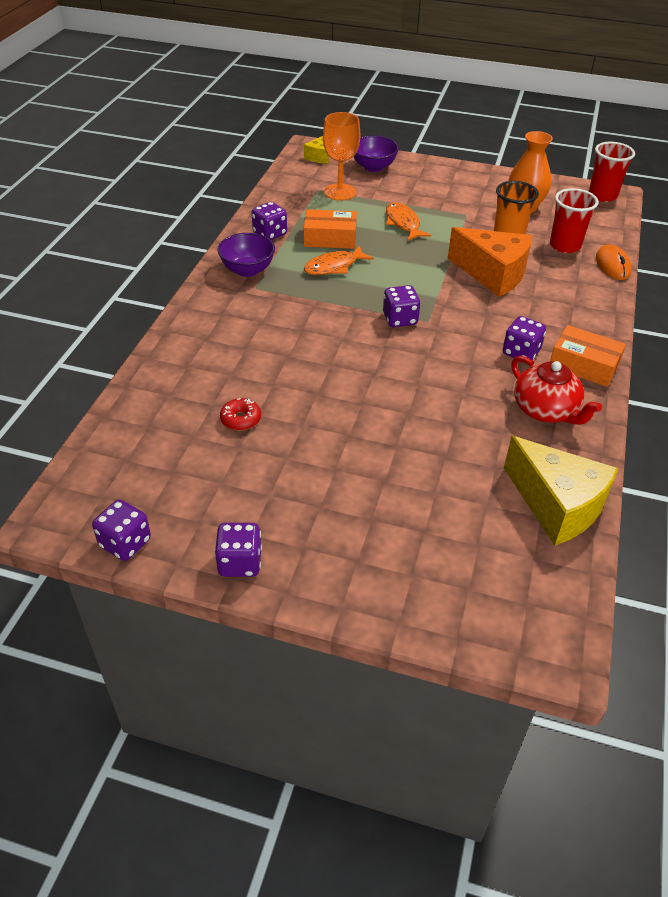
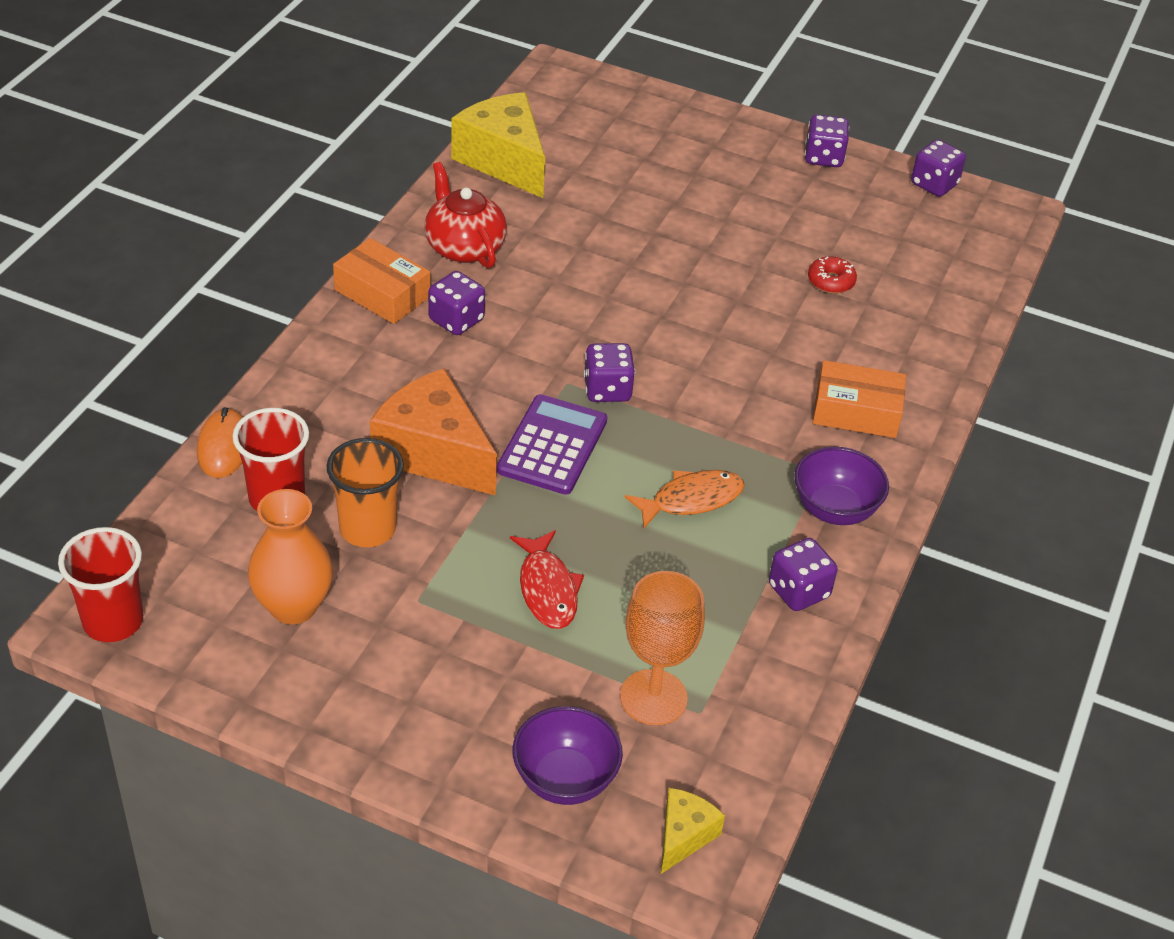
camera: 175 degrees left, 0 degrees up
orange box [304,209,357,249] -> orange box moved to [813,360,906,438]
orange fish [386,202,431,241] -> red fish [510,530,584,629]
none -> purple calculator [497,394,607,495]

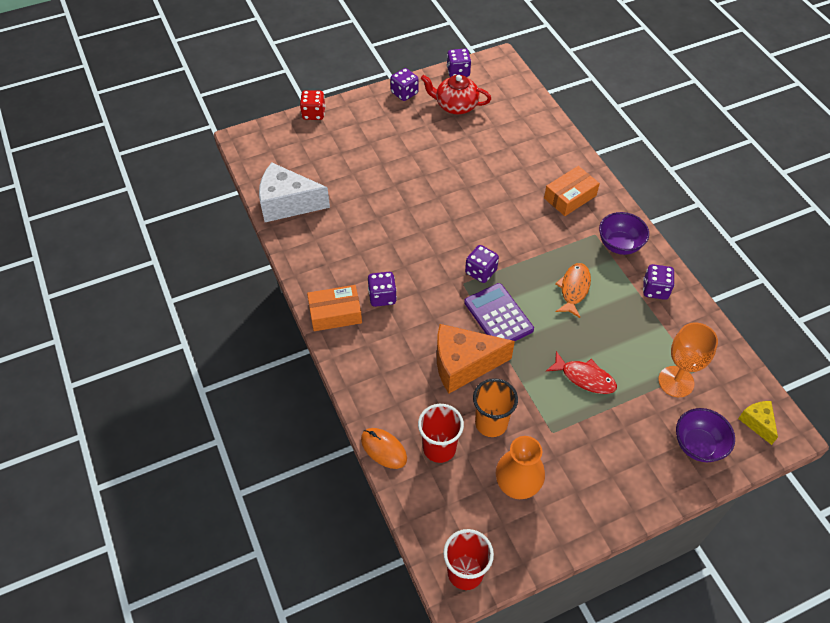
camera: 45 degrees left, 10 degrees up
red teapot [424,162,507,268] -> red teapot moved to [421,75,491,115]
yellow cheese [451,92,545,198] -> white cheese [259,163,330,222]
red donut [808,256,857,294] -> none
none -> red dice [300,90,325,120]

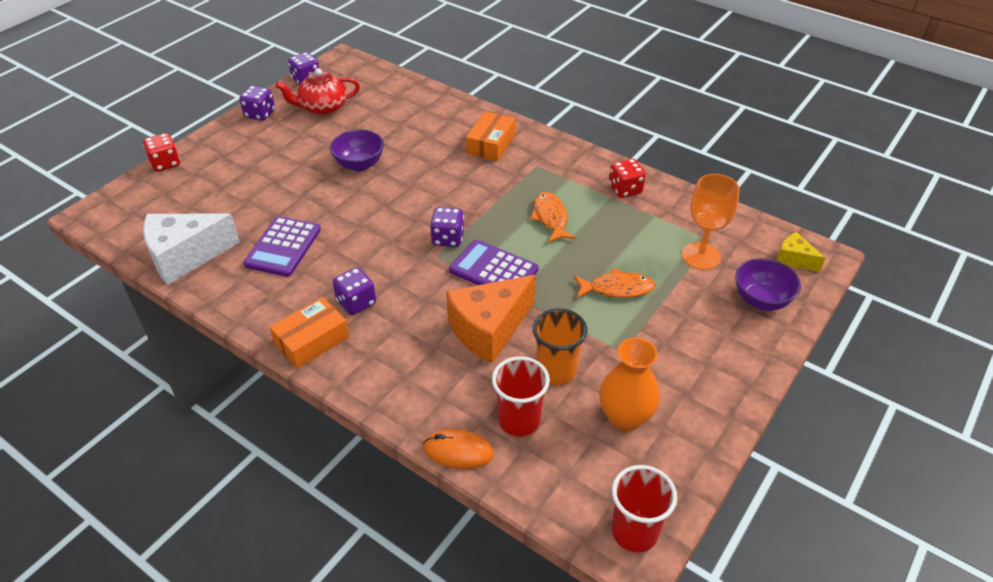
camera: 30 degrees left, 10 degrees down
red fish [546,351,617,394] -> orange fish [574,268,655,298]
purple bowl [599,212,649,255] -> purple bowl moved to [330,130,384,171]
purple dice [643,264,675,300] -> red dice [609,159,646,198]
none -> purple calculator [243,216,321,277]

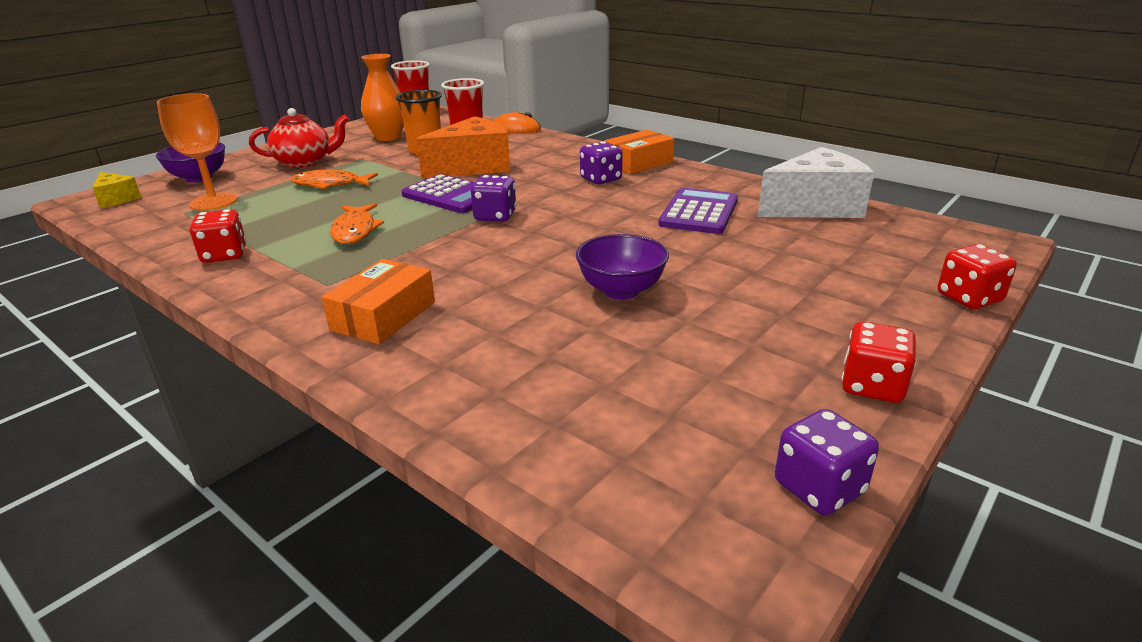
camera: 175 degrees left, 15 degrees down
purple dice [239,86,275,121] -> red dice [841,321,917,403]
red teapot [276,68,360,116] -> red teapot moved to [249,108,349,168]

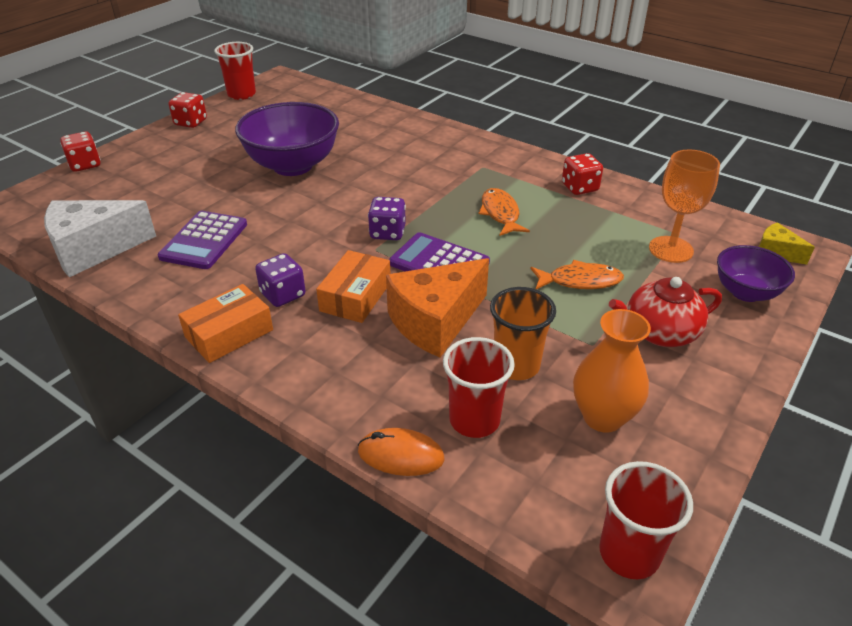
camera: 175 degrees right, 10 degrees up
orange box [322,259,435,344] -> orange box moved to [316,250,390,323]
purple bowl [576,234,669,300] -> purple bowl [235,102,339,176], size x1.75
purple dice [775,409,879,515] -> red cup [214,42,256,100]

